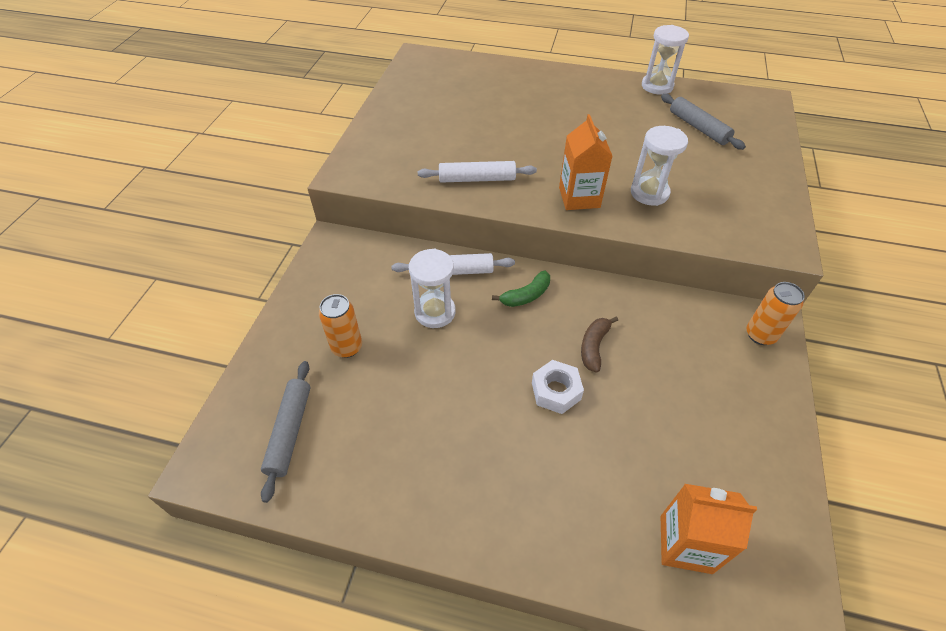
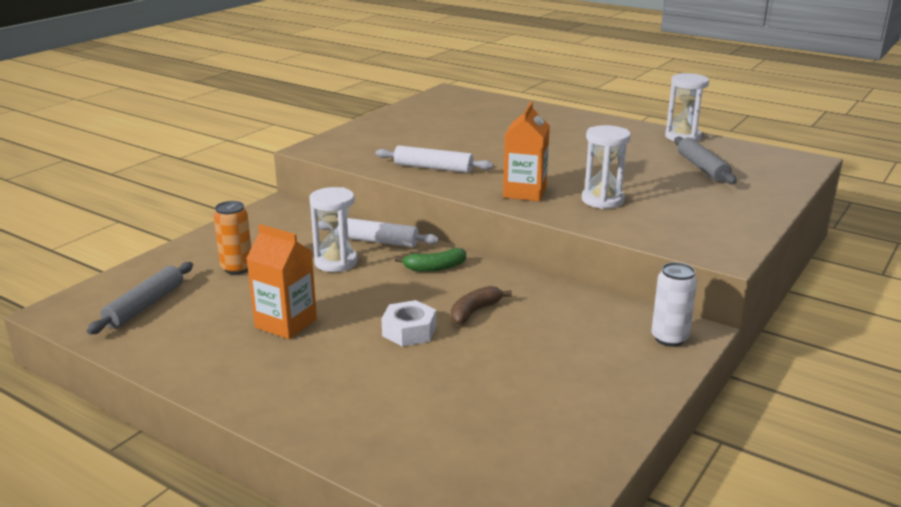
camera: 20 degrees right, 25 degrees down
orange carton [661,484,757,574] -> orange carton moved to [246,224,317,339]
orange can [746,282,805,345] -> white can [651,262,697,347]

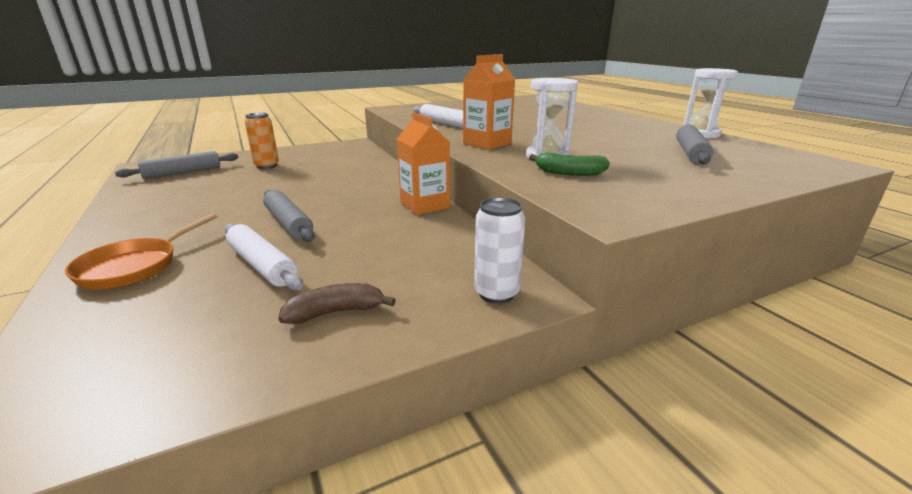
camera: 30 degrees right, 0 degrees up
orange carton [246,224,317,339] -> orange carton moved to [397,112,450,215]
white hourglass [309,187,358,272] -> none
white rolling pin [318,218,439,247] -> white rolling pin moved to [225,224,303,290]
white nut [381,300,436,347] -> grey rolling pin [263,190,315,242]
green banana [395,248,466,272] -> green banana moved to [529,152,610,176]
brown banana [451,286,512,325] -> brown banana moved to [278,283,396,324]
none -> orange pan [65,213,217,289]

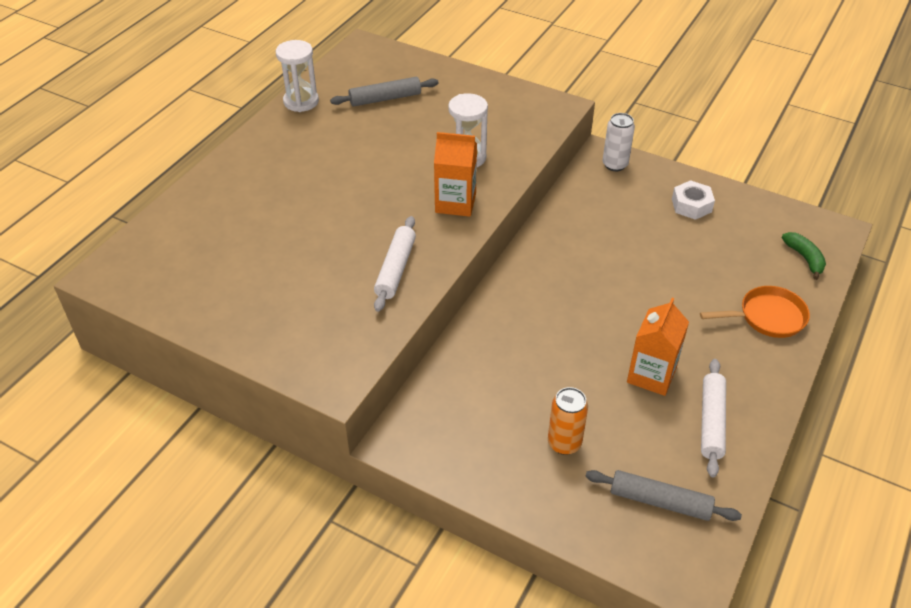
camera: 125 degrees left, 20 degrees up
white rolling pin [225,224,303,290] -> white rolling pin moved to [701,359,726,478]
grey rolling pin [263,190,315,242] -> none
brown banana [278,283,396,324] -> white nut [672,180,715,220]
orange carton [397,112,450,215] -> orange carton moved to [627,298,689,396]
green banana [529,152,610,176] -> green banana moved to [782,232,826,280]

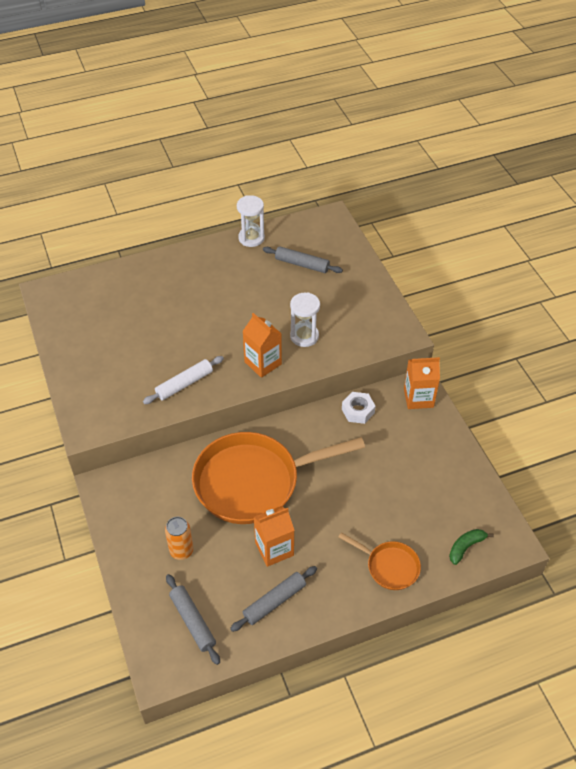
camera: 40 degrees right, 5 degrees up
white can [602,113,635,171] -> orange carton [404,357,440,409]
white nut [672,180,715,220] -> white nut moved to [342,392,376,424]
white rolling pin [701,359,726,478] -> grey rolling pin [230,566,317,632]
green banana [782,232,826,280] -> green banana turned 150 degrees counterclockwise [449,529,494,565]
none -> orange pan [192,432,365,524]

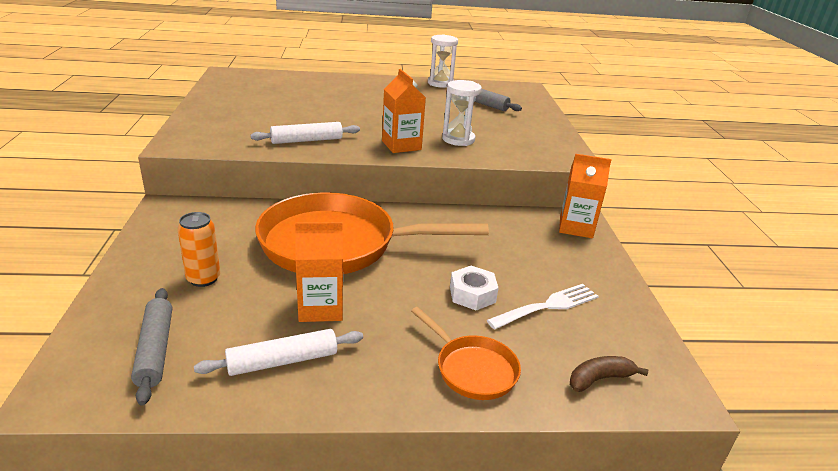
camera: 15 degrees right, 20 degrees down
grey rolling pin [230,566,317,632] -> white rolling pin [194,329,363,376]
white nut [342,392,376,424] -> white nut moved to [450,266,499,310]
green banana [449,529,494,565] -> brown banana [570,356,648,392]
none -> white fork [487,284,599,330]

